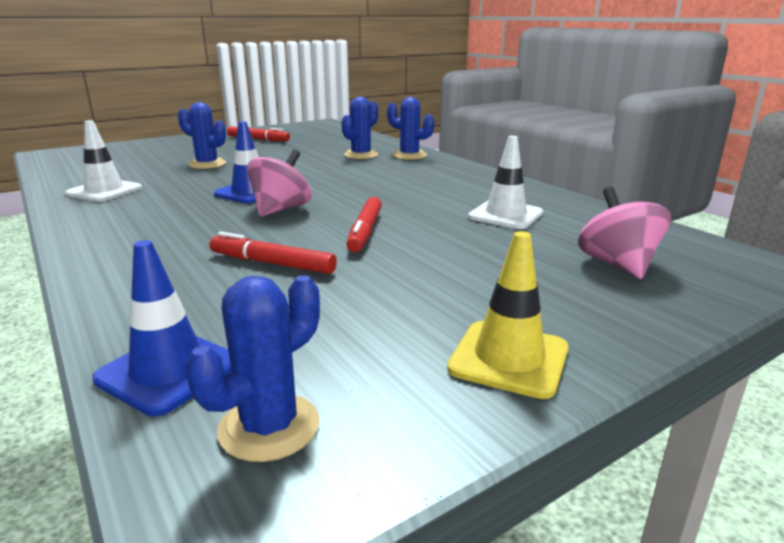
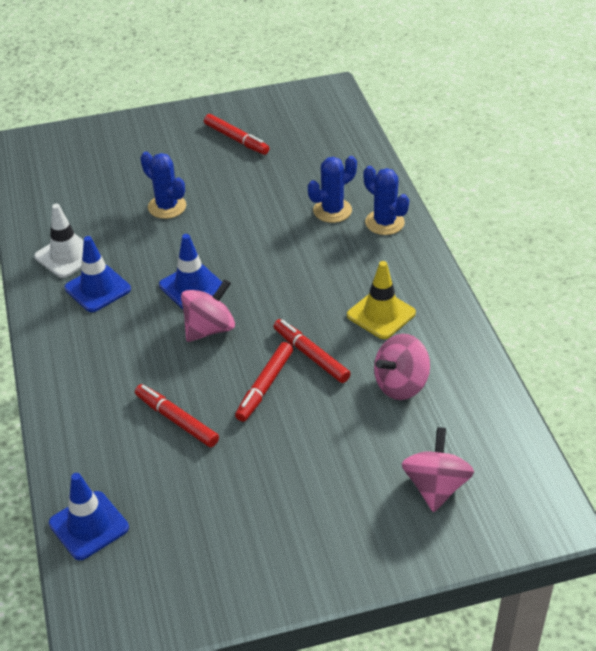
camera: 20 degrees right, 20 degrees up
blue cactus [185,275,320,462] -> none
yellow traffic cone [447,231,569,399] -> yellow traffic cone moved to [347,261,416,339]
white traffic cone [468,136,543,229] -> pink spinning top [374,334,430,400]
none -> blue traffic cone [65,236,131,312]
none -> red marker [273,319,351,383]

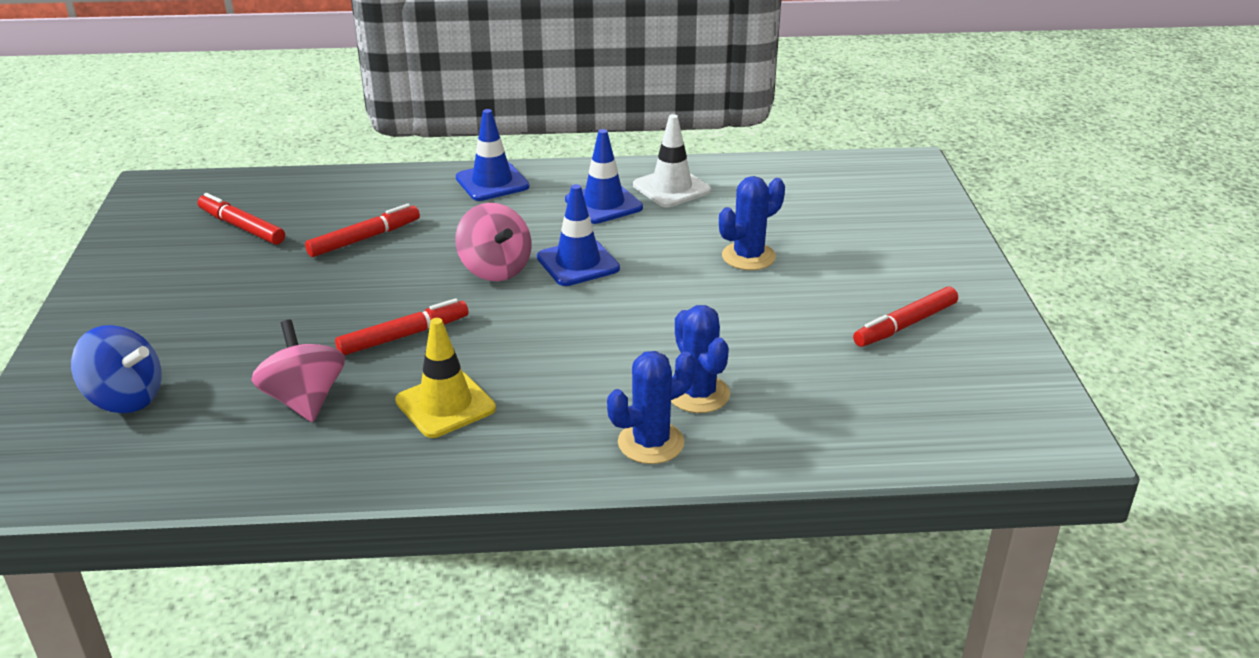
camera: 100 degrees right, 10 degrees down
blue traffic cone [49,473,129,560] -> blue traffic cone moved to [456,109,529,201]
red marker [235,342,293,422] -> red marker moved to [198,193,285,245]
pink spinning top [402,427,474,512] -> blue spinning top [71,325,162,413]

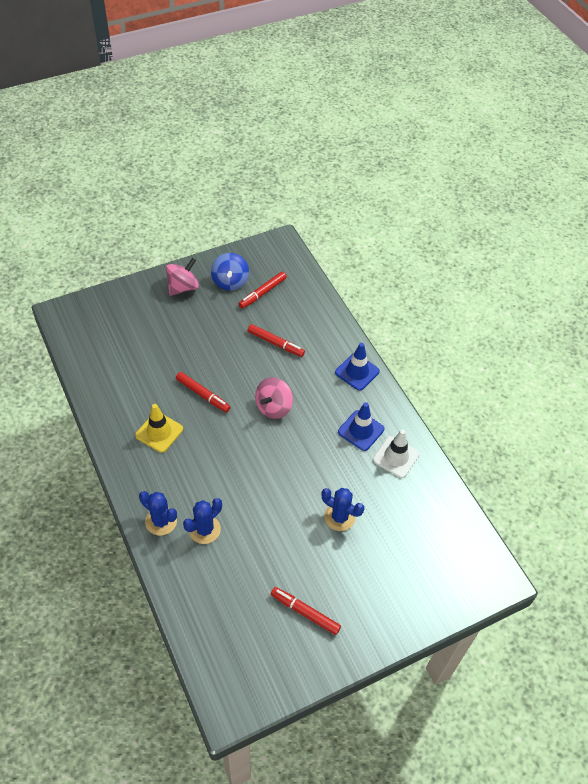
camera: 65 degrees right, 20 degrees up
blue spinning top [71,325,162,413] -> blue spinning top moved to [211,253,249,291]
red marker [198,193,285,245] -> red marker turned 150 degrees counterclockwise [239,272,287,309]
pink spinning top [251,320,345,422] -> pink spinning top moved to [166,258,199,296]
blue traffic cone [537,184,620,286] -> none

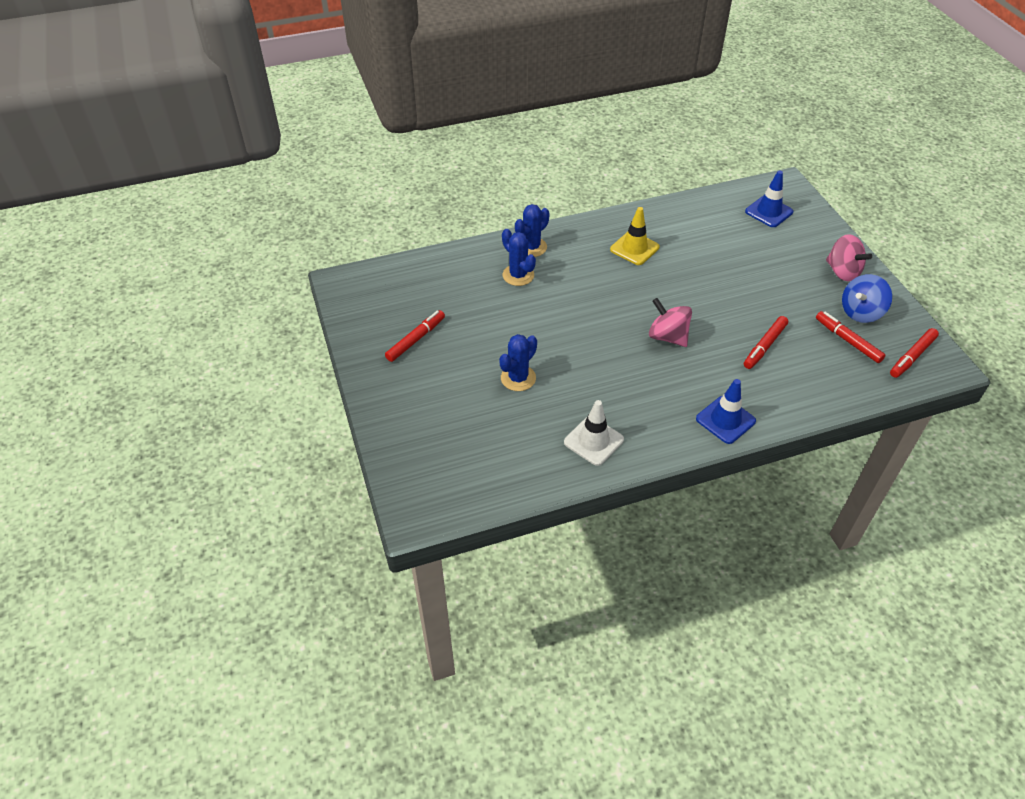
camera: 100 degrees right, 5 degrees down
red marker [176,372,231,413] -> red marker moved to [890,328,939,378]
blue spinning top [211,253,249,291] -> blue spinning top turned 45 degrees counterclockwise [842,274,892,323]
blue traffic cone [338,402,384,451] -> blue traffic cone moved to [745,171,793,227]

